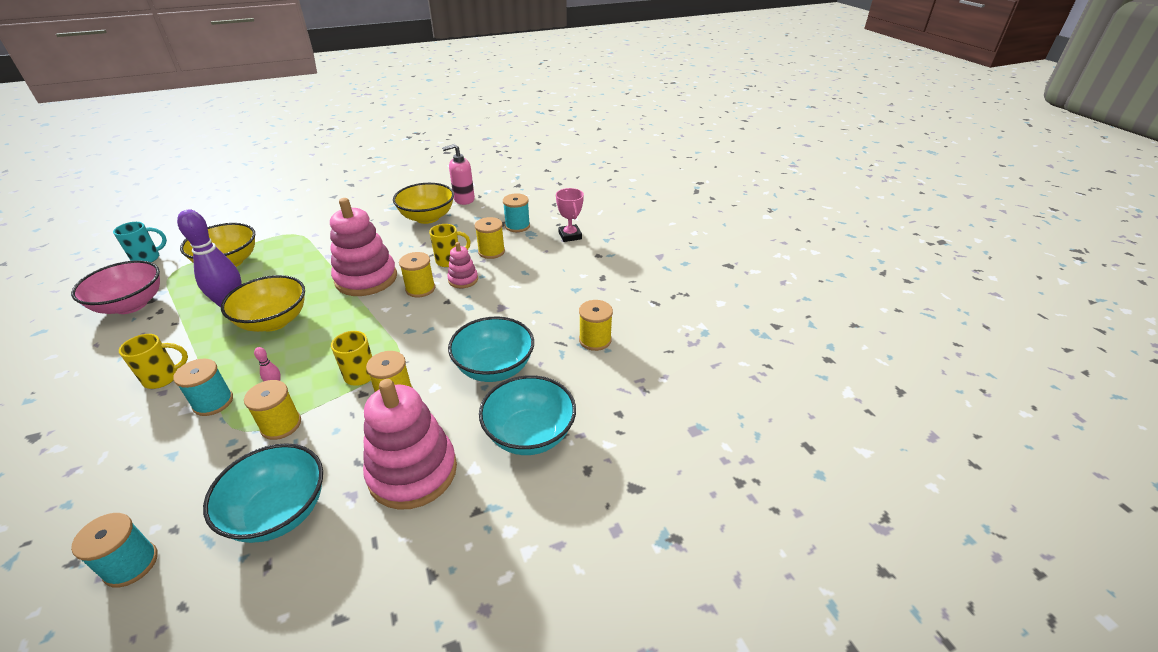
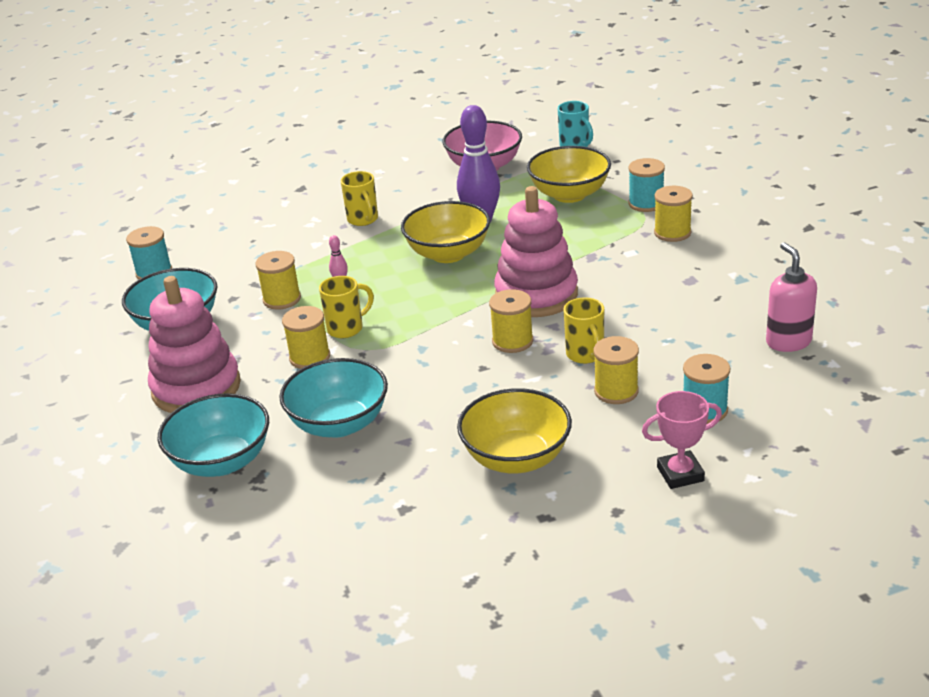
camera: 95 degrees right, 5 degrees down
turquoise spool [173,358,233,416] -> turquoise spool moved to [629,158,665,212]
yellow bowl [393,183,454,224] -> yellow bowl moved to [457,388,572,474]
pink stacking toy [447,242,478,288] -> none
yellow spool [579,300,613,351] -> yellow spool moved to [654,186,693,242]

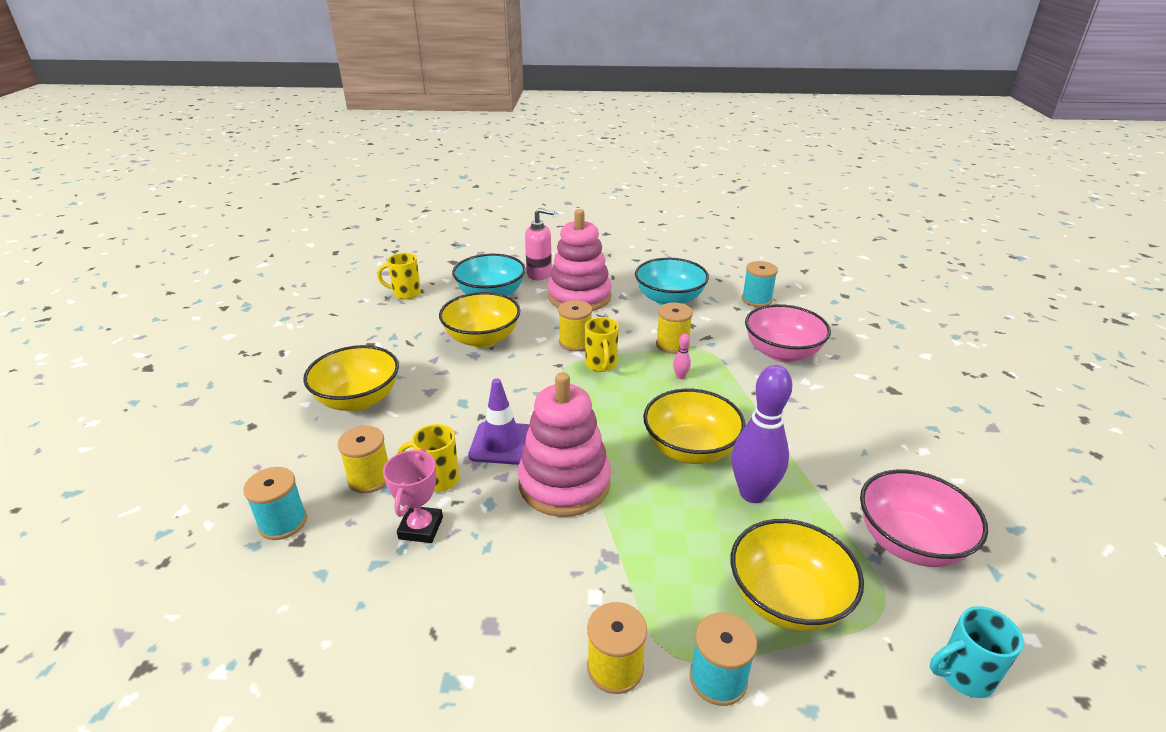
camera: 110 degrees right, 0 degrees up
turquoise bowl [279,358,388,438] -> yellow bowl [439,292,520,348]
yellow mug [341,171,378,226] -> yellow mug moved to [377,253,421,299]
yellow spool [489,289,533,353] -> purple traffic cone [468,378,530,465]
pink trophy [642,391,722,489] -> pink trophy moved to [383,449,443,543]
pink soap dispenser [766,242,817,352] -> pink soap dispenser moved to [525,208,554,280]
none -> pink bowl [745,304,831,362]

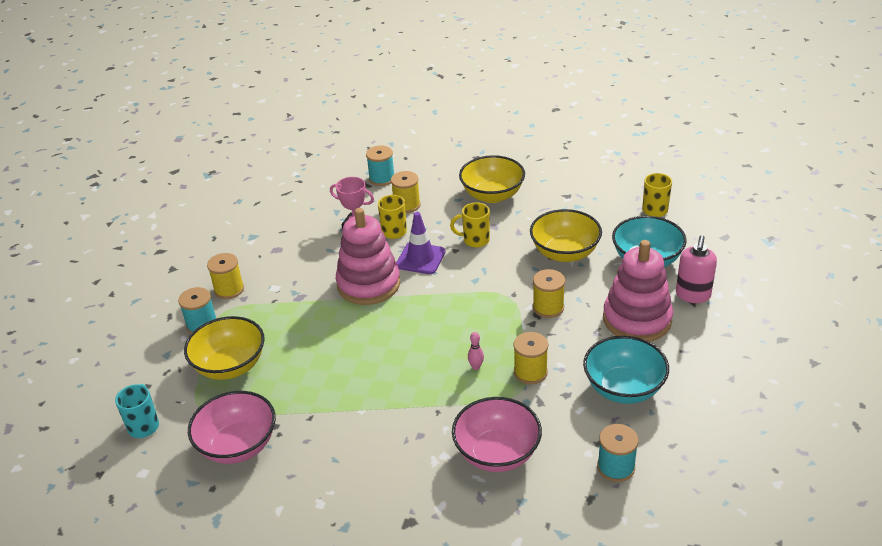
camera: 105 degrees right, 5 degrees up
yellow mug [585,317,619,372] -> yellow mug moved to [450,202,490,248]
yellow bowl [643,389,745,464] -> none
purple bowling pin [732,365,792,503] -> none

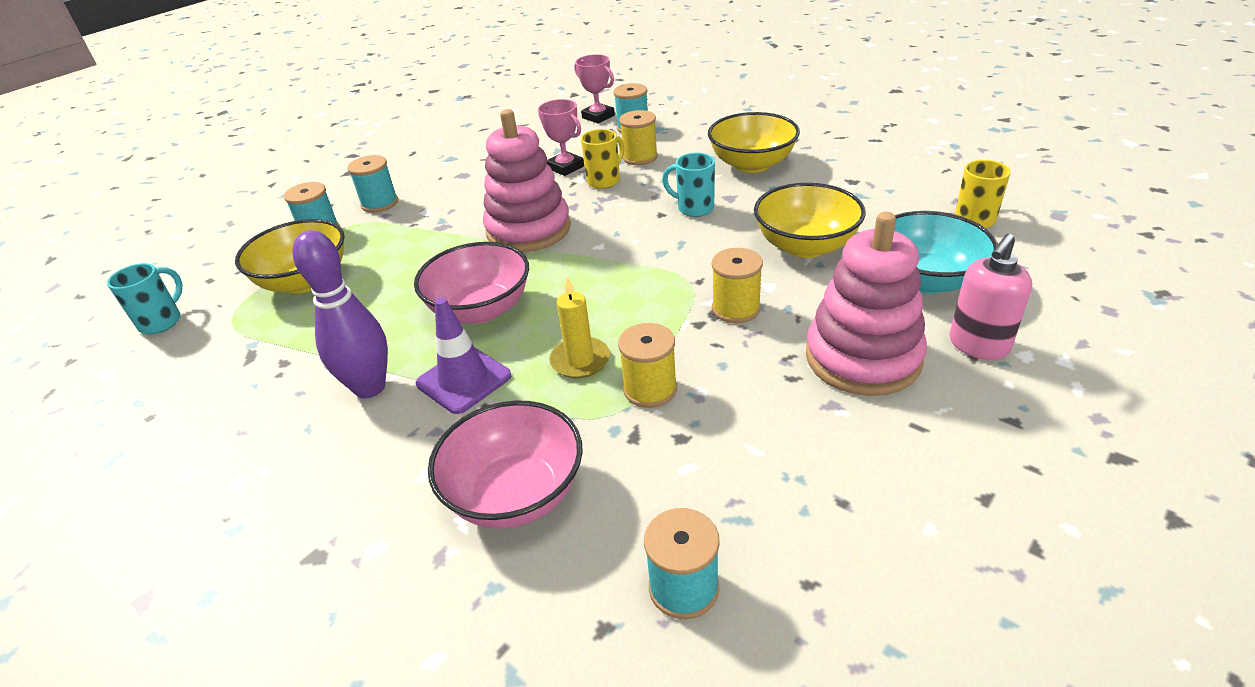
camera: 25 degrees right, 0 degrees up
pink bowl [188,391,276,464] -> pink bowl moved to [414,242,529,324]
yellow spool [207,253,244,299] -> turquoise spool [348,155,398,213]
purple traffic cone [396,212,445,274] -> purple traffic cone moved to [416,297,511,414]
yellow mug [450,202,490,248] -> turquoise mug [662,153,715,217]
pink bowling pin [468,332,484,370] -> yellow candle [549,276,610,379]
turquoise bowl [583,336,669,404] -> none
none -> purple bowling pin [292,230,388,398]
none -> pink trophy [574,54,615,123]

